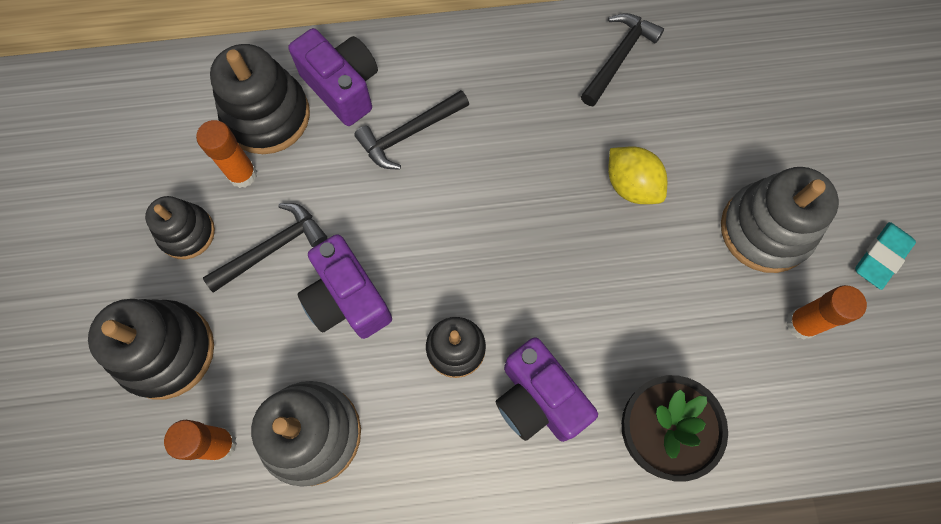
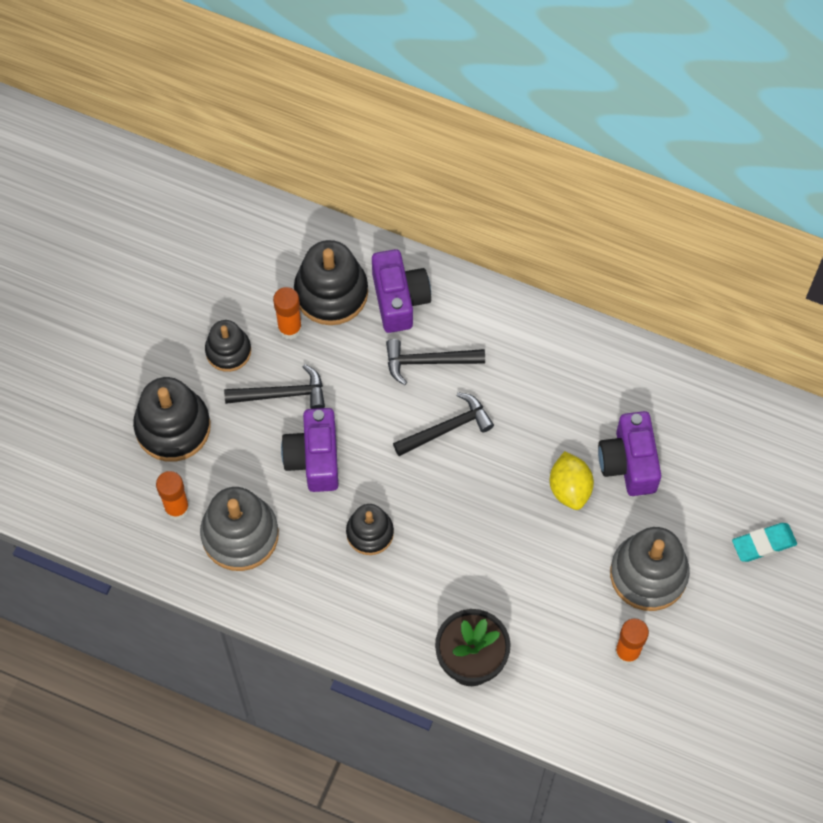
camera: 30 degrees right, 5 degrees down
purple camera [496,337,598,442] -> purple camera moved to [598,411,661,496]
black hammer [581,13,664,106] -> black hammer moved to [393,392,494,456]
turquoise eraser [855,222,916,290] -> turquoise eraser moved to [732,523,797,562]

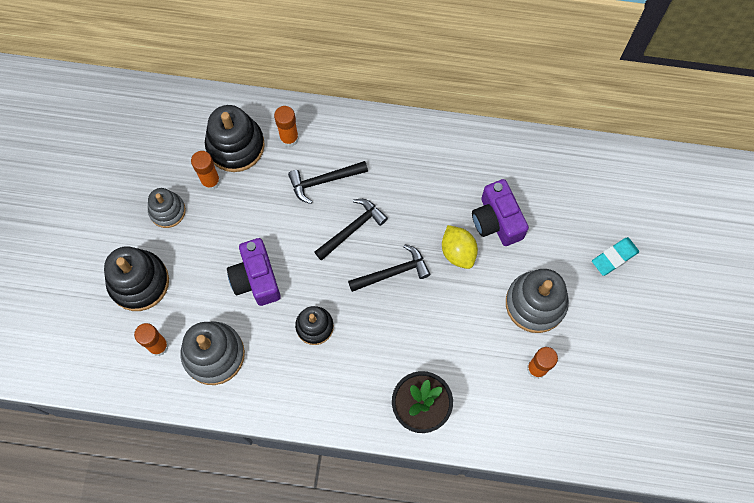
camera: 15 degrees left, 5 degrees up
black stacking toy [205,320,251,372] -> grey stacking toy [148,188,186,228]
black hammer [224,364,325,409] -> black hammer moved to [348,244,430,292]
purple camera [372,249,431,333] -> orange glue stick [274,106,299,147]

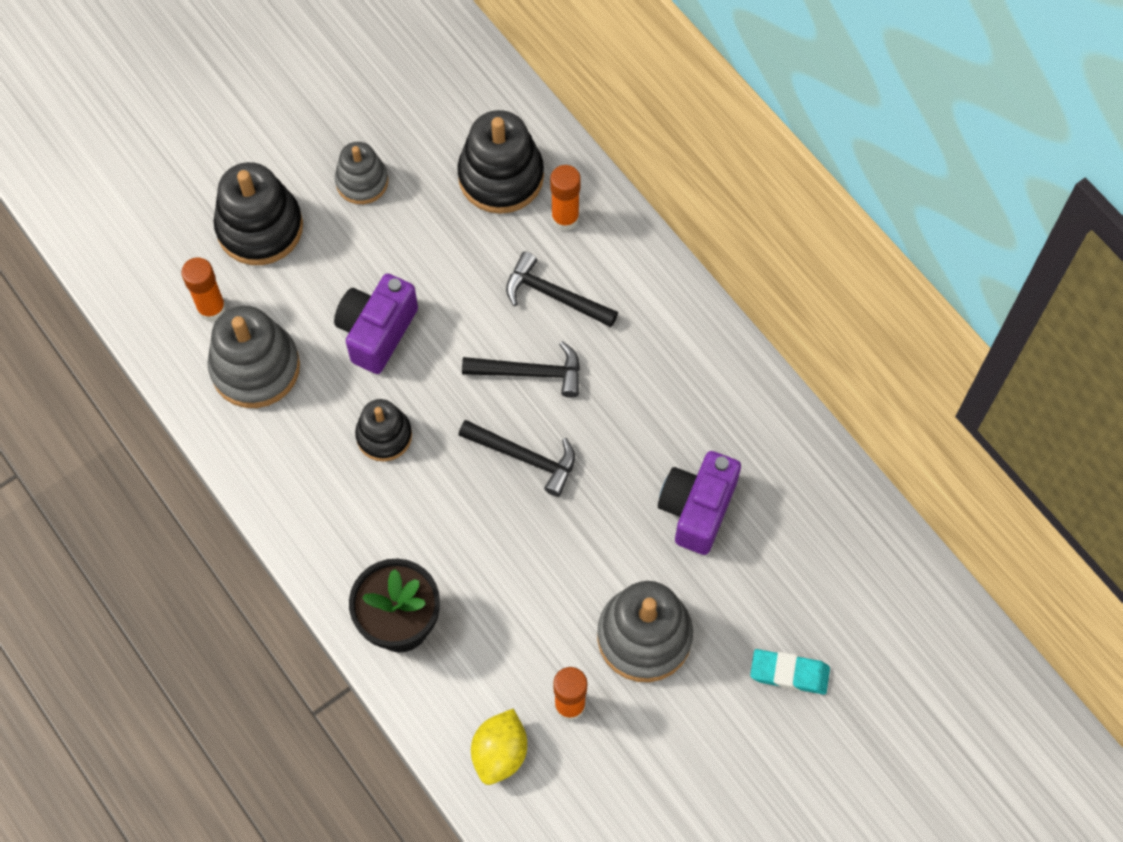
camera: 45 degrees right, 5 degrees down
orange glue stick [191,151,220,191] -> none
yellow lemon [442,225,478,269] -> yellow lemon moved to [471,709,527,785]

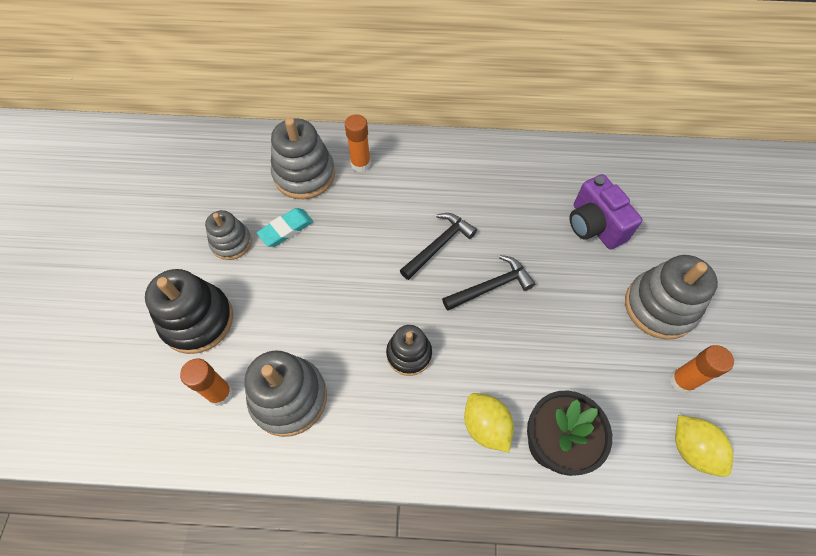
camera: 50 degrees left, 5 degrees down
purple camera [334,273,418,374] -> none
black stacking toy [457,110,544,214] -> grey stacking toy [271,118,335,199]
black hammer [506,251,618,327] -> none
turquoise eraser [750,649,830,695] -> turquoise eraser moved to [257,208,313,247]
none -> yellow lemon [464,393,514,452]

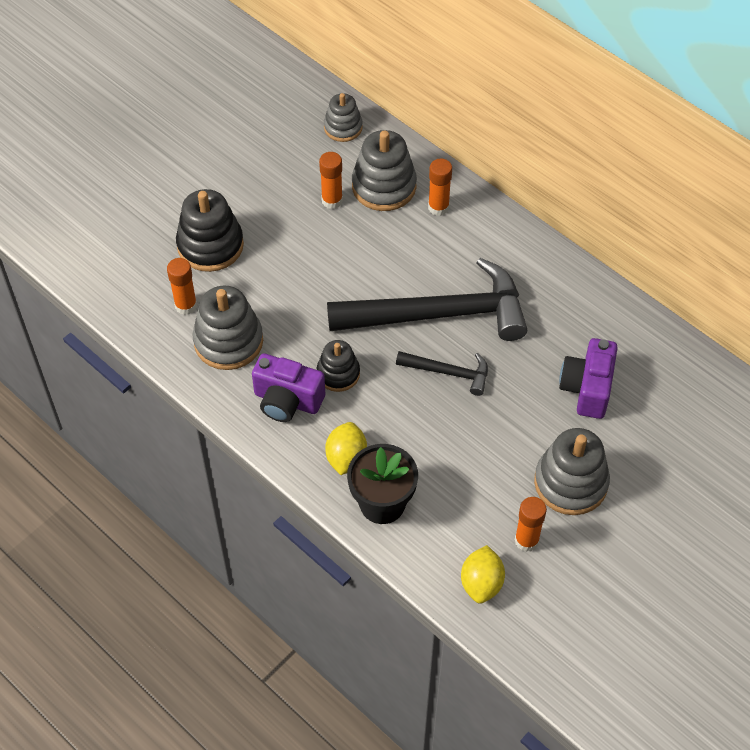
camera: 40 degrees right, 5 degrees down
grey stacking toy [205,210,252,260] -> grey stacking toy moved to [324,93,363,142]
turquoise eraser [257,208,313,247] -> none
black hammer [400,213,477,280] -> black hammer [327,258,527,341], size x2.14
none -> purple camera [252,353,325,422]
none -> orange glue stick [319,152,343,209]

